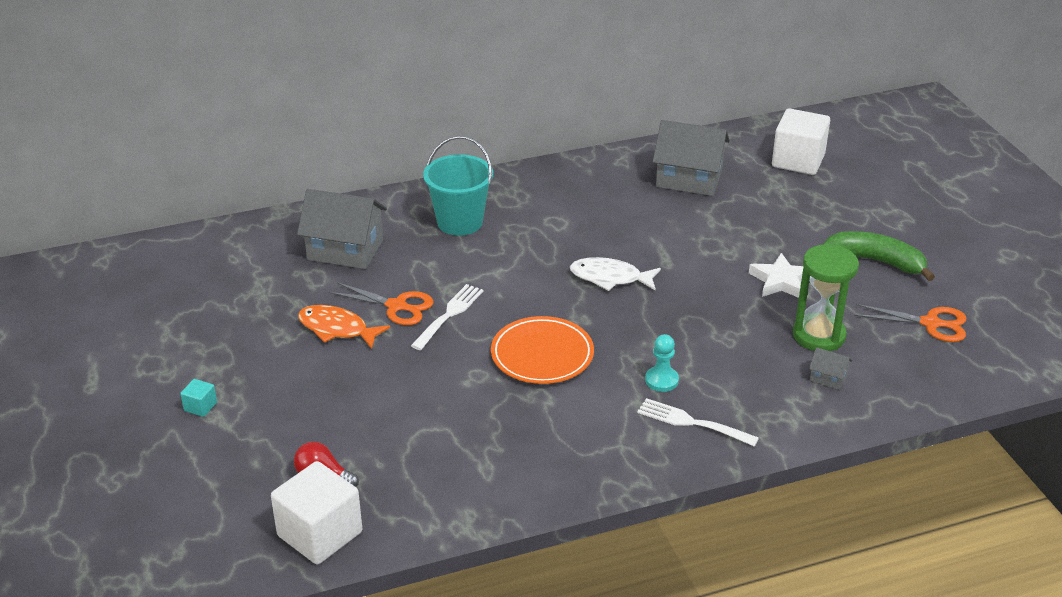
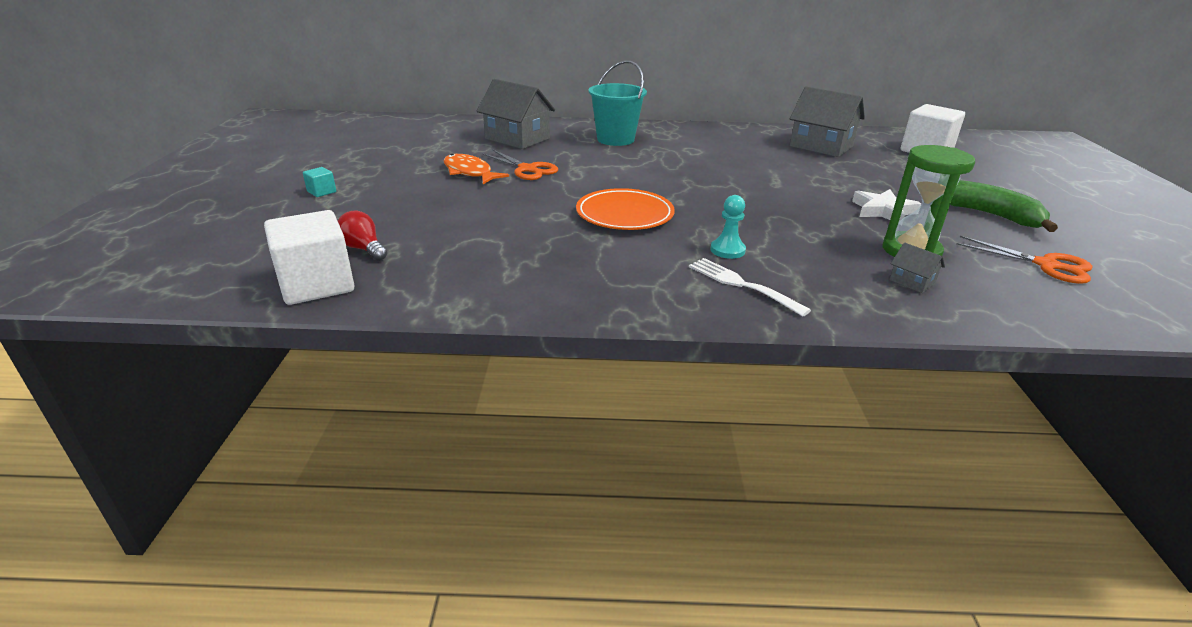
camera: 20 degrees right, 5 degrees down
white fork [411,284,484,350] -> none
white fish [570,257,661,291] -> none

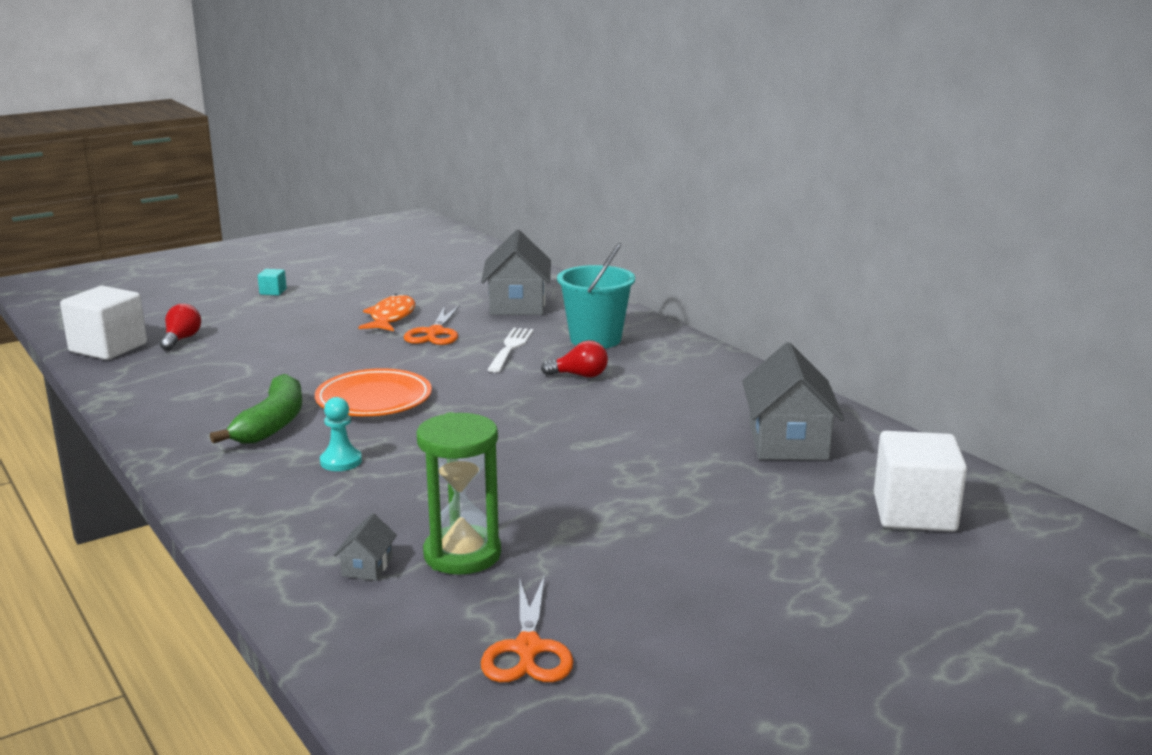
camera: 55 degrees right, 10 degrees down
white fork [689,258,811,317] -> white fork moved to [487,328,533,373]
white star [852,189,921,221] -> none
green banana [950,180,1058,232] -> green banana moved to [210,374,302,444]
none -> red light bulb [541,340,608,378]

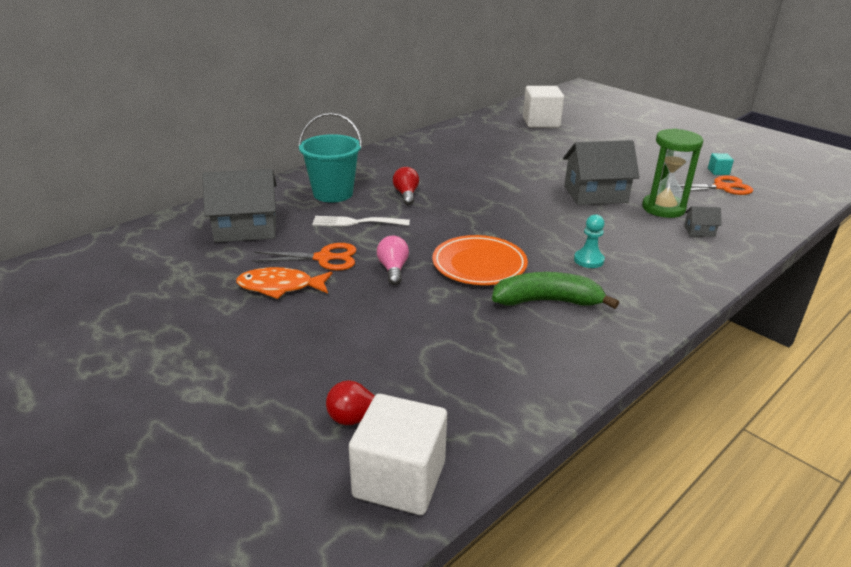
camera: 100 degrees left, 10 degrees up
turquoise cube [258,269,287,296] -> turquoise cube moved to [708,153,734,175]
grey house [742,342,844,460] -> grey house moved to [563,140,640,205]
none -> pink light bulb [377,236,409,285]

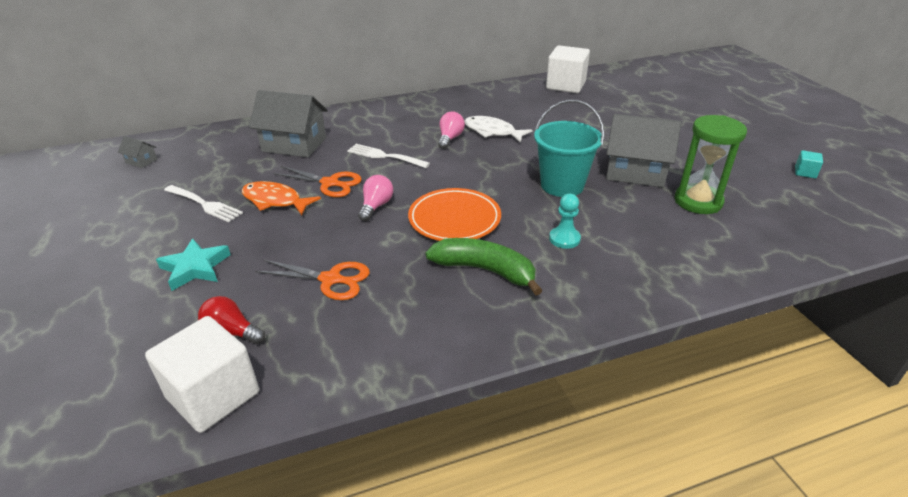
camera: 25 degrees right, 5 degrees up
turquoise bucket [298,113,362,202] -> turquoise bucket moved to [534,99,604,197]
red light bulb [393,167,419,205] -> pink light bulb [438,112,465,149]
white cube [523,86,564,128] -> white cube moved to [546,45,590,93]
orange scissors [680,176,753,195] -> orange scissors moved to [255,259,370,300]
grey house [684,206,722,237] -> grey house moved to [118,136,157,168]
none -> turquoise star [156,238,231,291]
none -> white fork [164,185,243,222]
none -> white fish [464,116,533,143]

